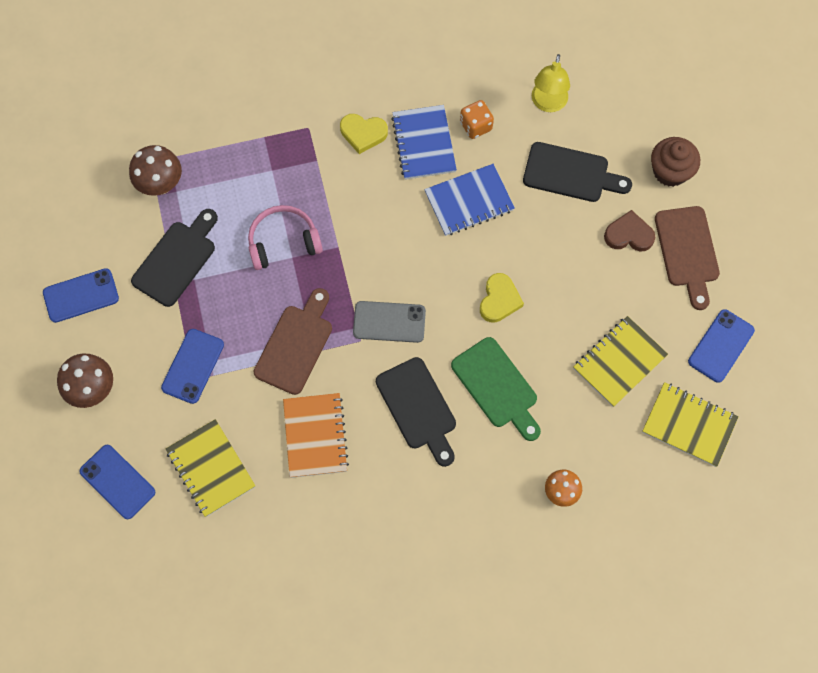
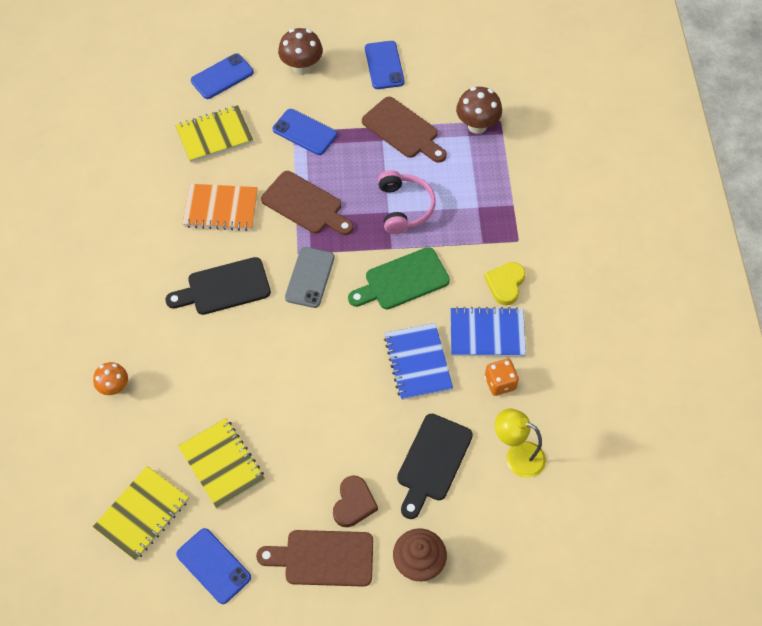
camera: 100 degrees right, 10 degrees down
black cutting board [131,209,218,307] -> brown cutting board [362,97,447,163]
green cutting board [451,337,541,441] -> green cutting board moved to [348,247,450,309]
yellow heart [480,273,524,323] -> none

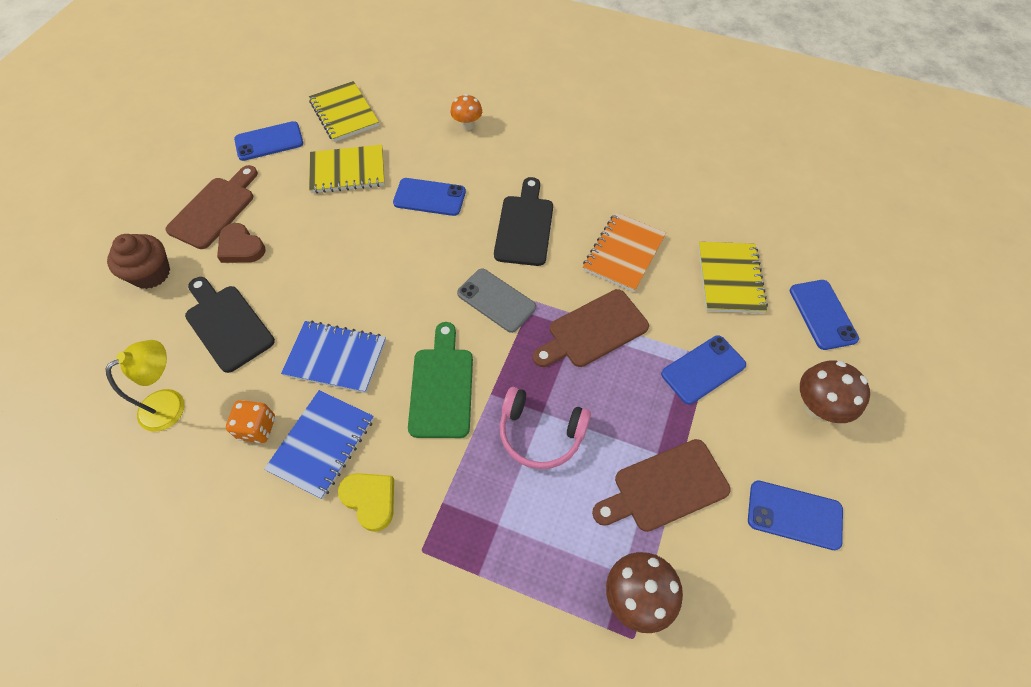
camera: 115 degrees right, 0 degrees up
none -> blue phone [393,178,466,216]

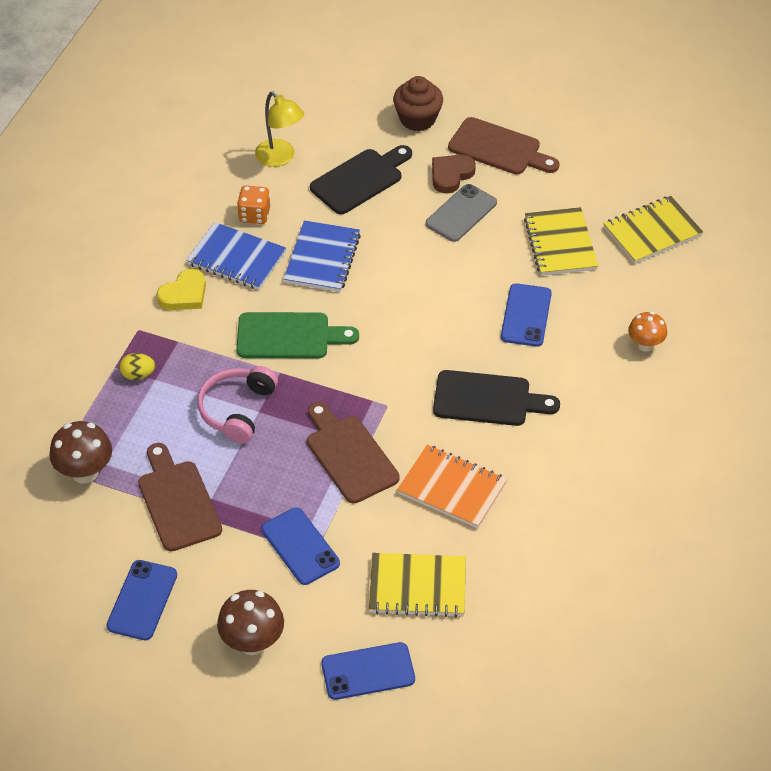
camera: 90 degrees right, 10 degrees down
blue phone [234,121,303,161] -> none
grey phone [457,268,536,333] -> grey phone moved to [426,184,497,242]
none -> yellow egg [119,353,155,380]

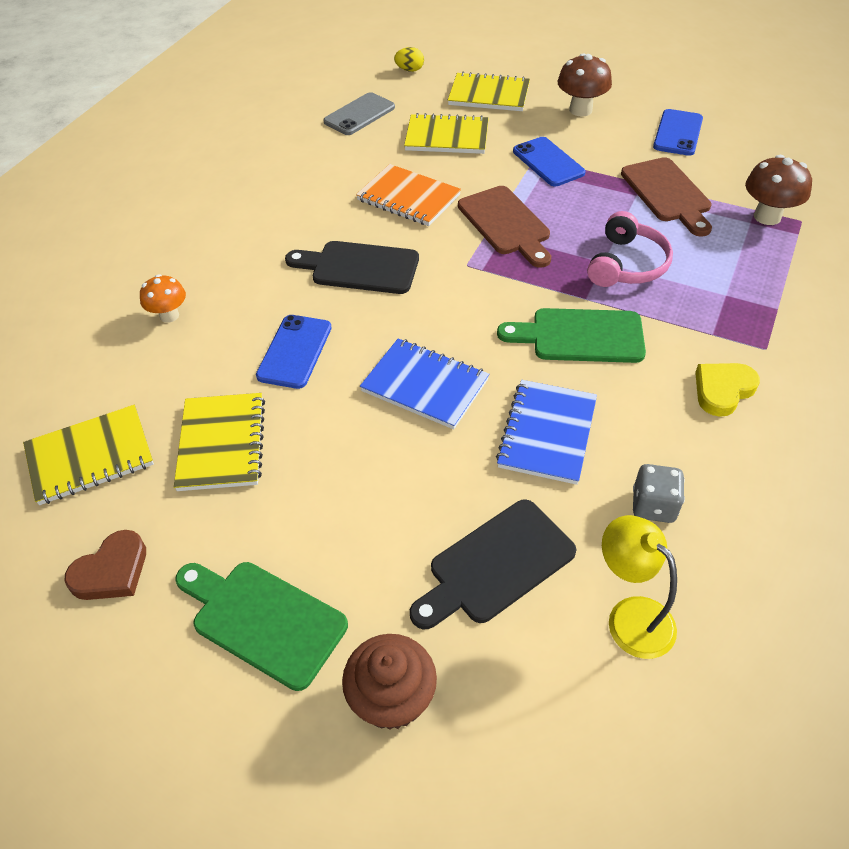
camera: 175 degrees left, 0 degrees up
yellow egg [119,353,155,380] -> yellow egg moved to [394,47,424,72]
blue notebook [186,222,286,290] -> blue notebook moved to [360,339,489,429]
orange dice [237,185,270,224] -> grey dice [633,464,685,523]
blue phone [321,642,415,700] -> yellow notebook [448,72,530,111]
grey phone [426,184,497,242] -> grey phone moved to [323,92,395,135]
brown heart [432,155,476,194] -> brown heart moved to [64,530,146,600]
brown cutting board [448,117,560,175] -> green cutting board [175,562,348,691]

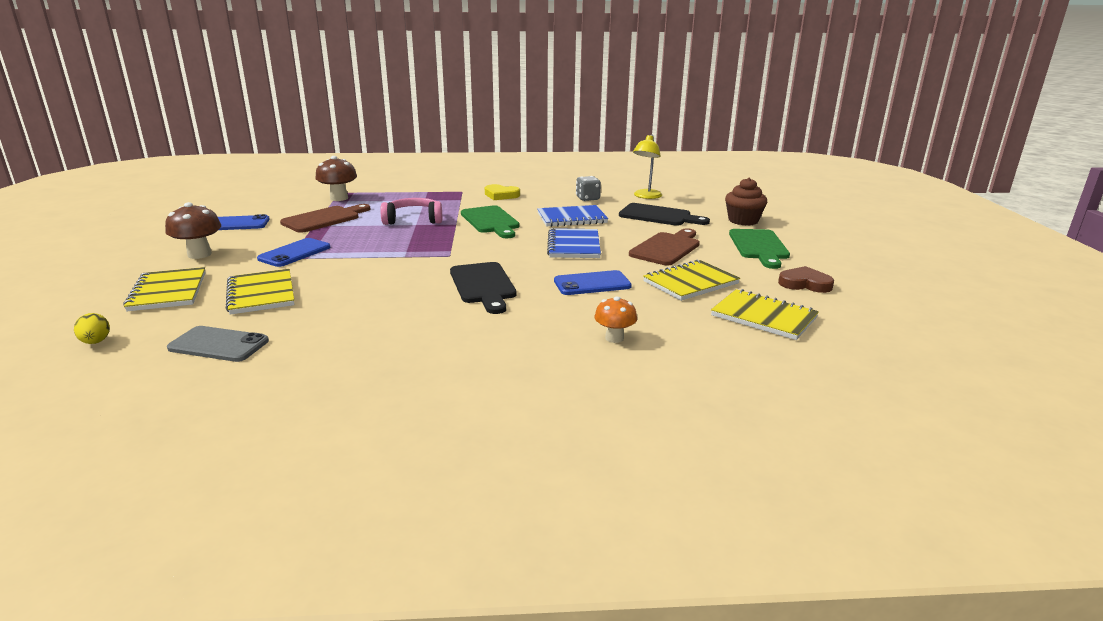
camera: 120 degrees left, 25 degrees down
orange notebook [356,164,461,226] -> none
brown cutting board [458,186,551,268] -> brown cutting board moved to [629,228,700,265]

